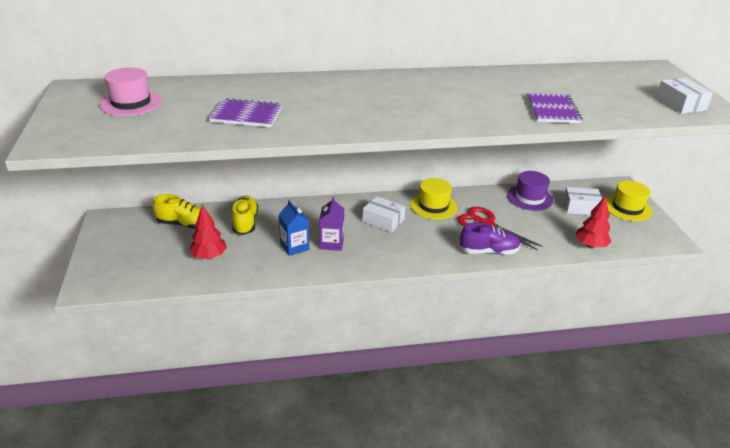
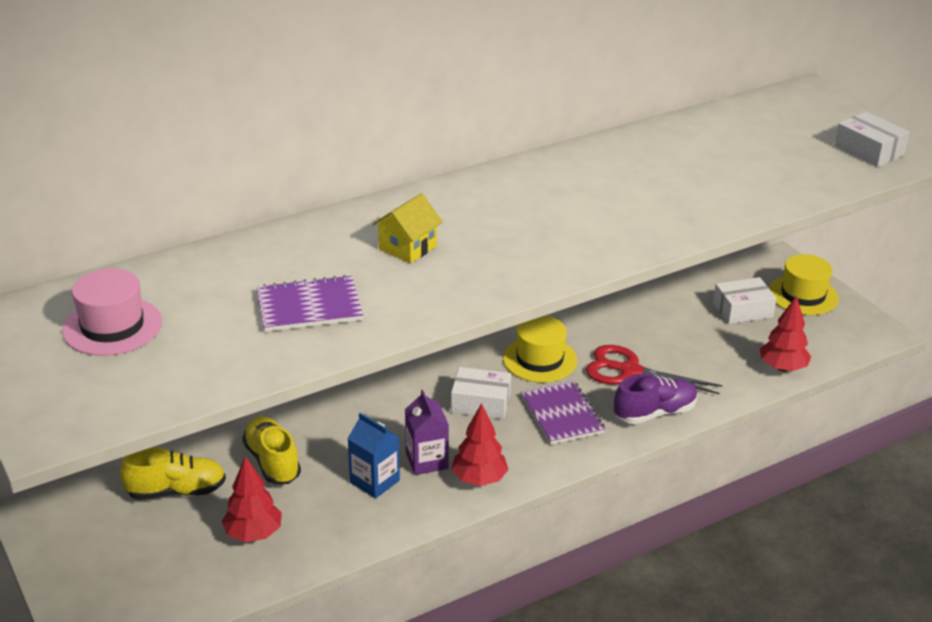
camera: 20 degrees left, 0 degrees up
purple hat [507,171,554,211] -> none
purple notebook [527,93,582,123] -> purple notebook moved to [521,381,605,445]
none -> yellow house [373,193,443,263]
none -> red tree [451,403,509,486]

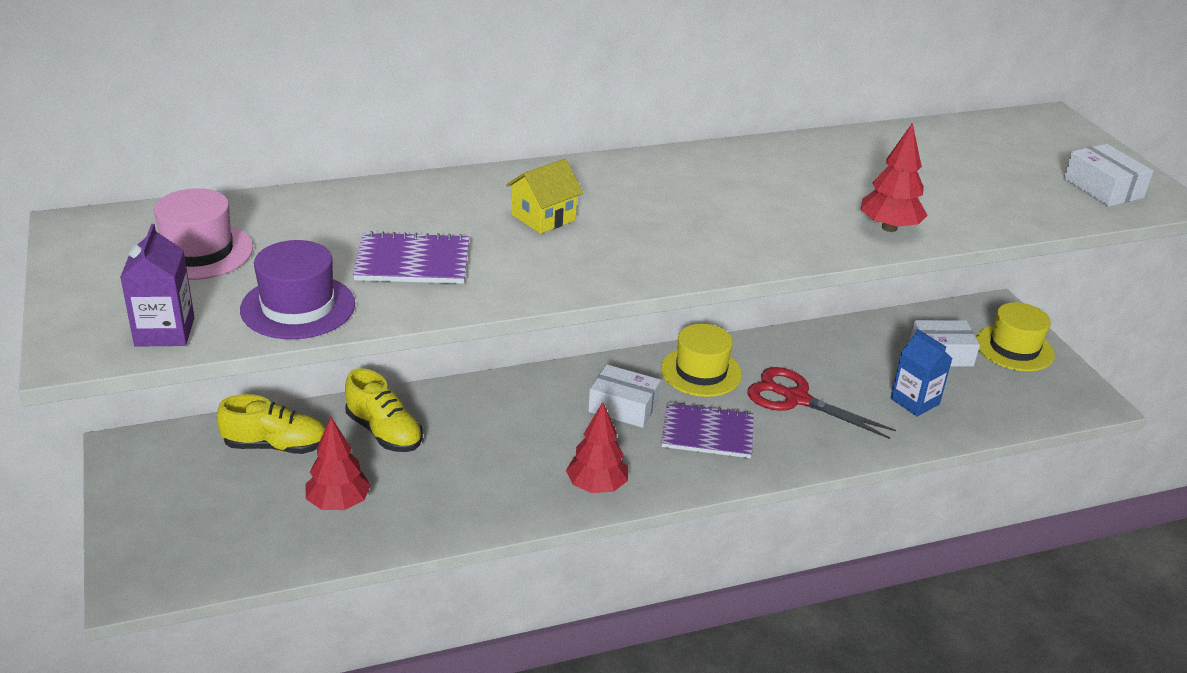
camera: 10 degrees right, 0 degrees up
yellow shoe [242,416,301,484] -> yellow shoe turned 150 degrees clockwise [345,368,423,452]
blue carton [347,413,400,499] -> blue carton moved to [890,329,953,417]
purple carton [405,390,449,475] -> purple carton moved to [120,224,195,347]
purple notebook [521,381,605,445] -> purple notebook turned 75 degrees counterclockwise [662,402,754,458]
purple shoe [614,374,698,424] -> none
red tree [760,295,811,372] -> red tree moved to [861,122,928,232]
none -> purple hat [240,240,355,339]

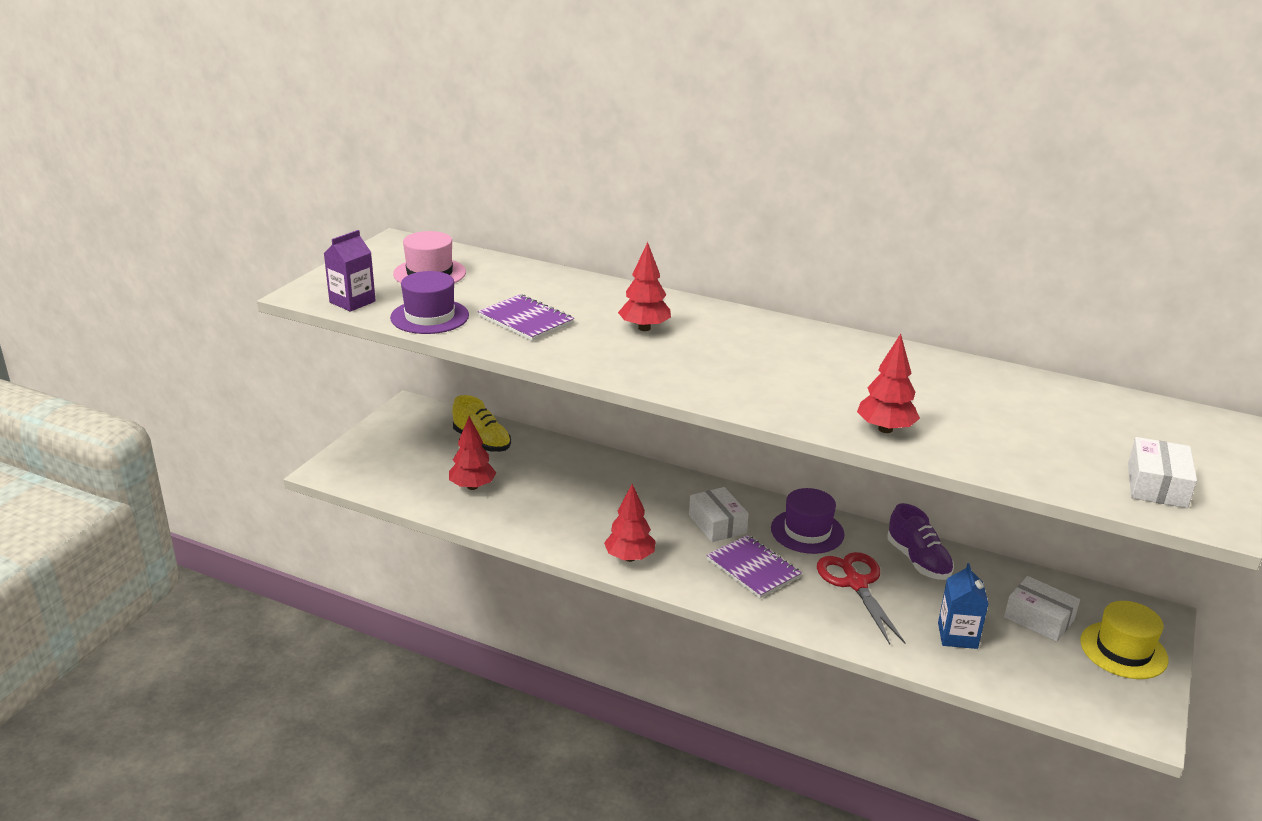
camera: 45 degrees right, 5 degrees down
yellow shoe [345,368,423,452] -> none
yellow house [506,159,583,234] -> red tree [618,242,671,331]
yellow hat [661,324,742,397] -> purple hat [771,488,845,554]
none -> purple shoe [887,503,954,580]

